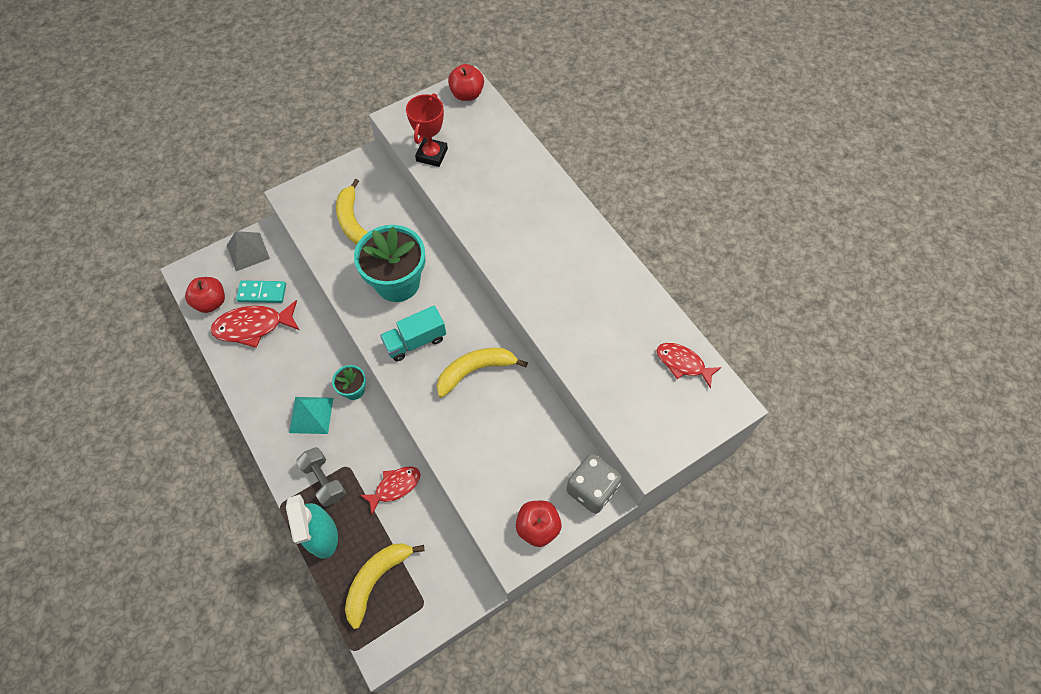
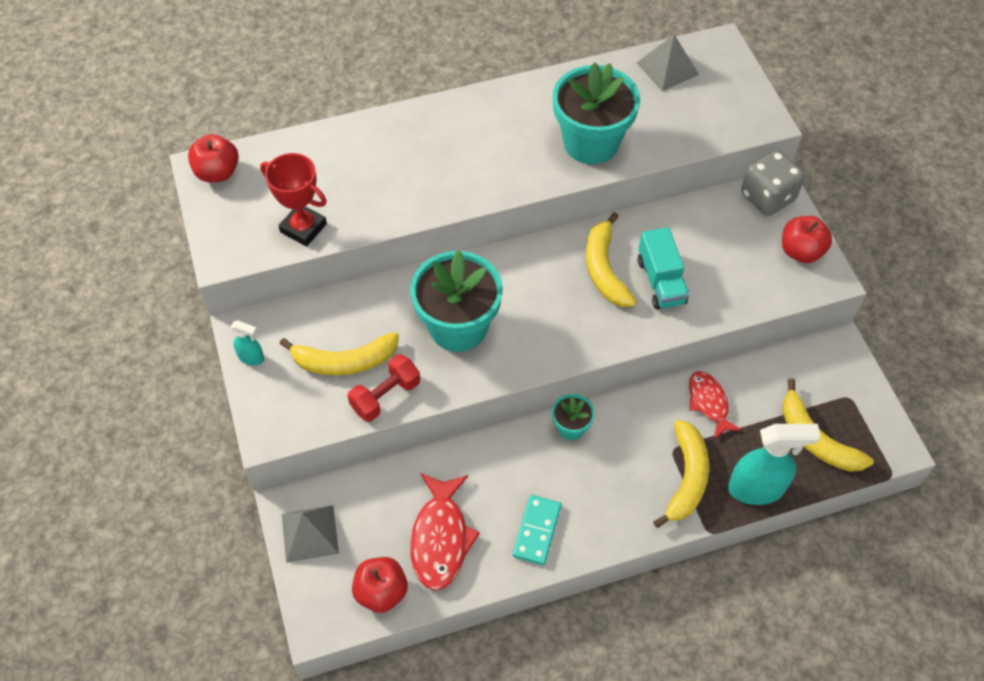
camera: 75 degrees left, 5 degrees down
turquoise domino [236,280,286,303] -> turquoise domino moved to [513,495,561,565]
turquoise pyramid [289,397,333,434] -> none
grey dumbbell [296,447,346,507] -> yellow banana [653,420,709,528]
turquoise truck [380,306,446,362] -> turquoise truck moved to [638,227,689,309]
red fish [657,343,721,388] -> grey pyramid [637,34,699,91]
none -> turquoise spray bottle [231,320,264,365]
none -> red dumbbell [348,354,420,422]
none -> turquoise flower pot [553,62,640,164]

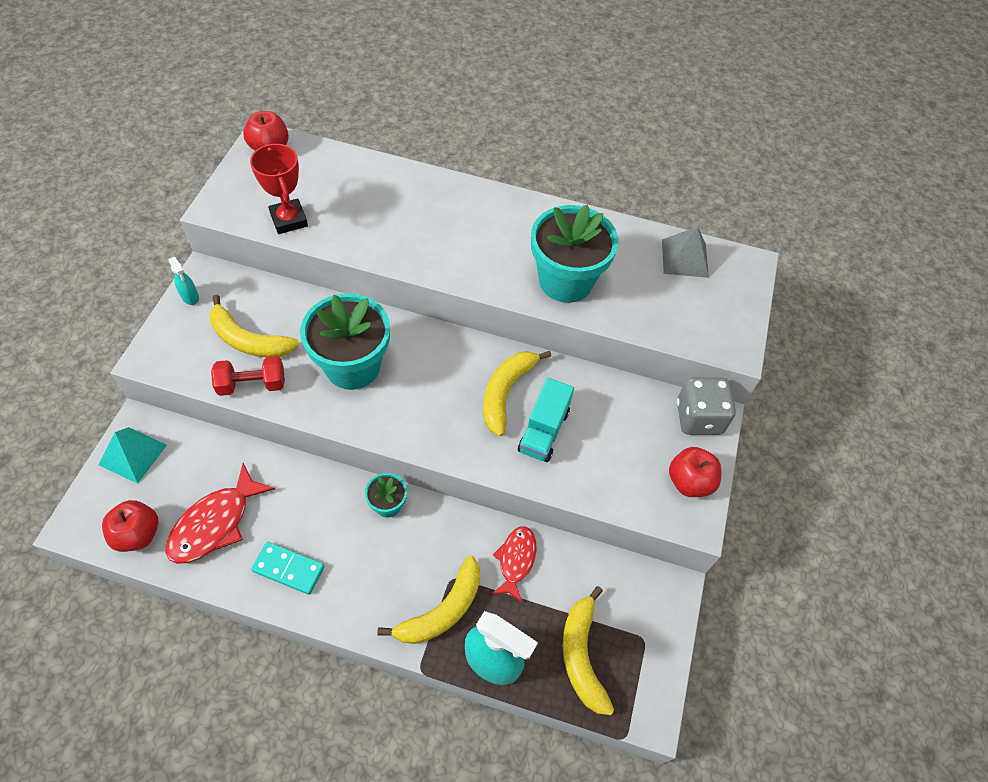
camera: 30 degrees right, 0 degrees up
grey pyramid [282,505,339,563] -> turquoise pyramid [98,427,167,484]
turquoise domino [513,495,561,565] -> turquoise domino turned 60 degrees clockwise [251,542,325,595]

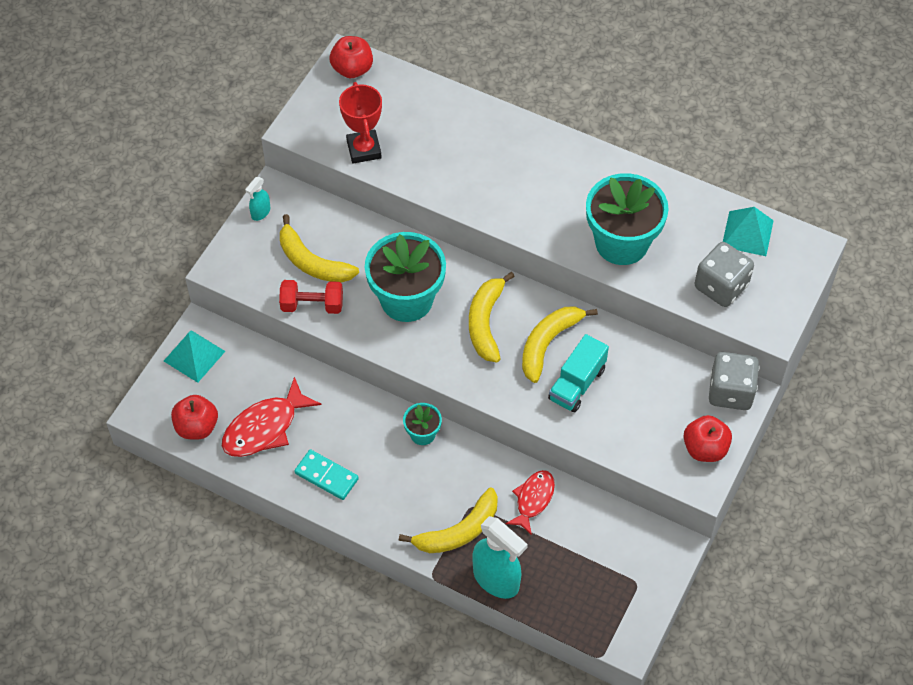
camera: 15 degrees right, 0 degrees up
turquoise spray bottle [168,257,199,305] -> turquoise spray bottle turned 60 degrees clockwise [245,177,270,221]
yellow banana [563,586,614,715] -> yellow banana moved to [469,272,515,362]
grey pyramid [662,226,709,278] -> turquoise pyramid [723,207,774,256]
none -> grey dice [695,242,754,307]

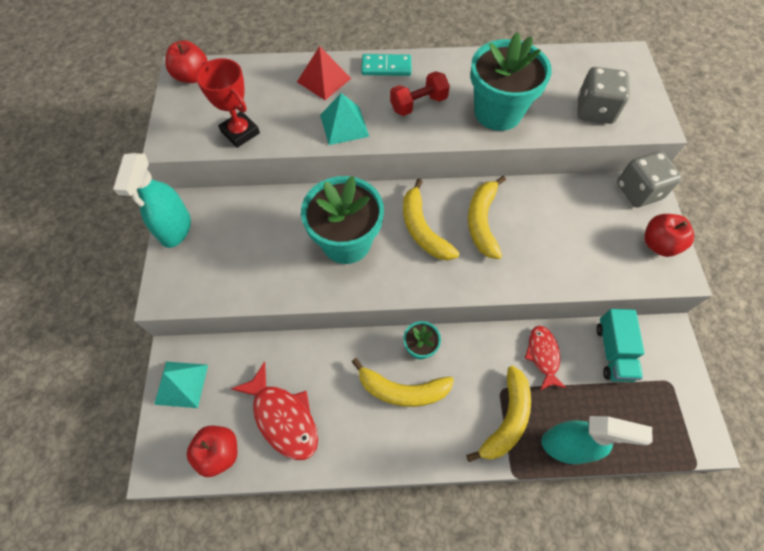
camera: 30 degrees left, 5 degrees up
red fish [222,377,321,457] -> red fish turned 60 degrees counterclockwise [231,361,318,460]
turquoise spray bottle [245,177,270,221] -> turquoise spray bottle [113,153,191,248], size x2.03
red dumbbell [279,280,343,314] -> red dumbbell moved to [390,71,450,116]
yellow banana [280,214,359,283] -> yellow banana moved to [352,358,454,407]
turquoise domino [294,449,359,500] -> turquoise domino moved to [361,54,411,76]
turquoise truck [548,334,609,412] -> turquoise truck moved to [596,309,645,382]
turquoise pyramid [723,207,774,256] -> turquoise pyramid moved to [320,93,369,145]
none -> red pyramid [297,46,352,100]

